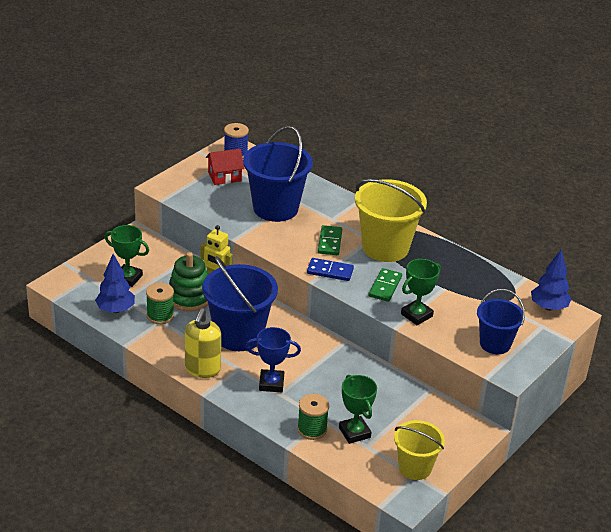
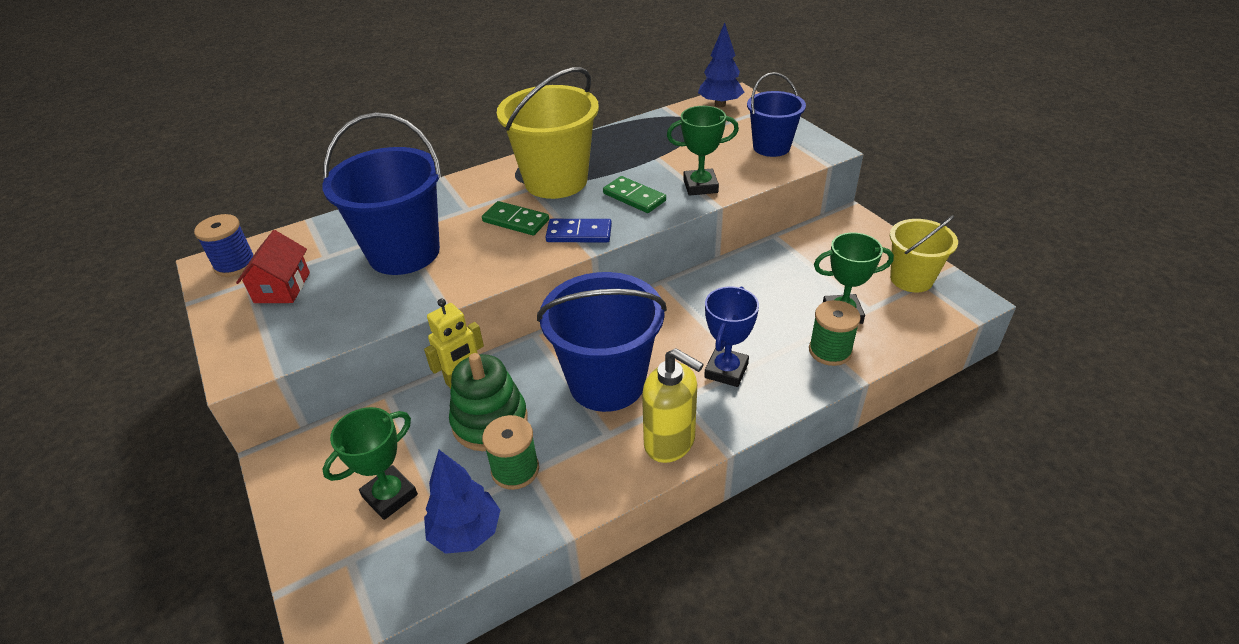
camera: 65 degrees left, 5 degrees up
blue domino [307,258,354,281] -> blue domino turned 60 degrees clockwise [546,219,612,242]
green trophy [401,259,441,325] -> green trophy turned 75 degrees counterclockwise [667,106,739,196]

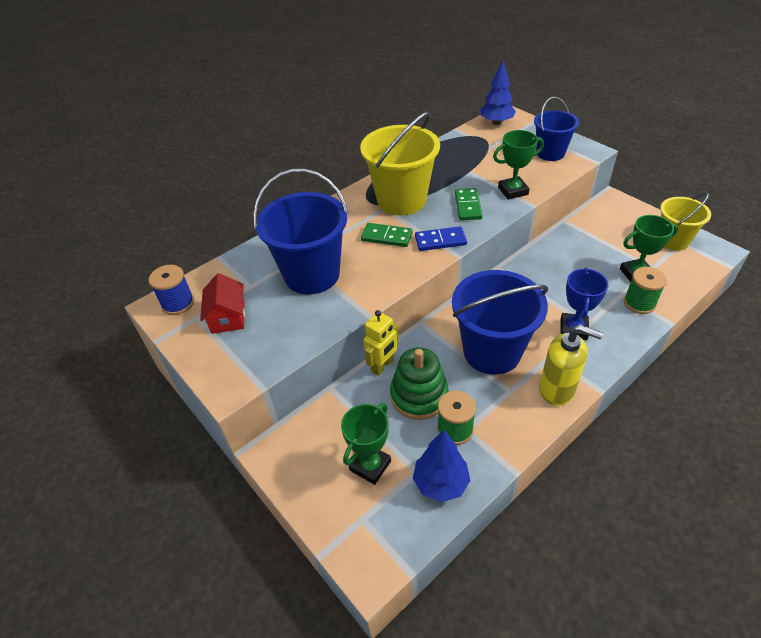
camera: 10 degrees left, 5 degrees up
green domino [603,176,666,213] -> green domino turned 60 degrees clockwise [455,188,483,220]

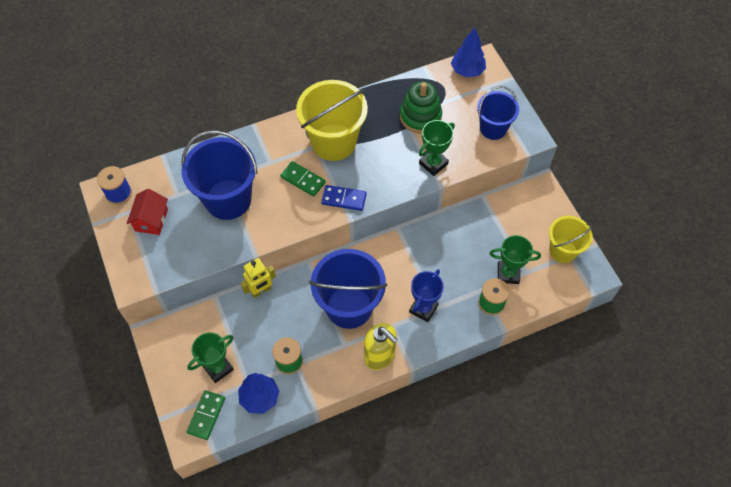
camera: 15 degrees right, 15 degrees up
green stacking toy [390,347,449,420] -> green stacking toy moved to [400,81,442,133]
green domino [455,188,483,220] -> green domino moved to [187,390,225,440]
green trophy [493,130,544,200] -> green trophy turned 45 degrees counterclockwise [419,120,455,176]

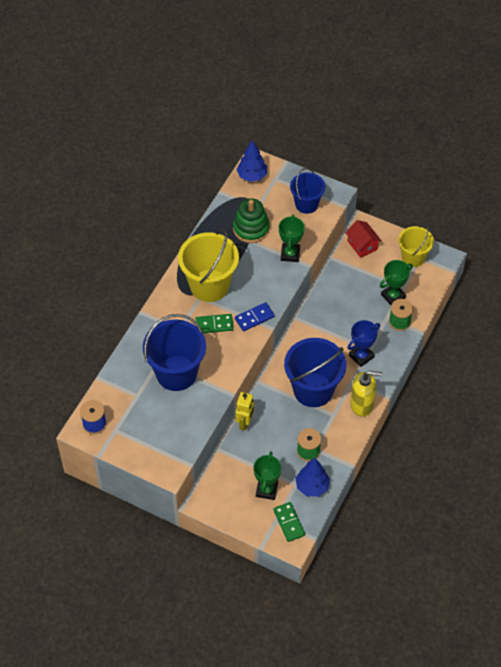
camera: 40 degrees left, 5 degrees down
red house [127,189,168,235] -> red house moved to [345,220,381,258]
blue trophy [409,269,444,322] -> blue trophy turned 60 degrees clockwise [347,320,380,367]

